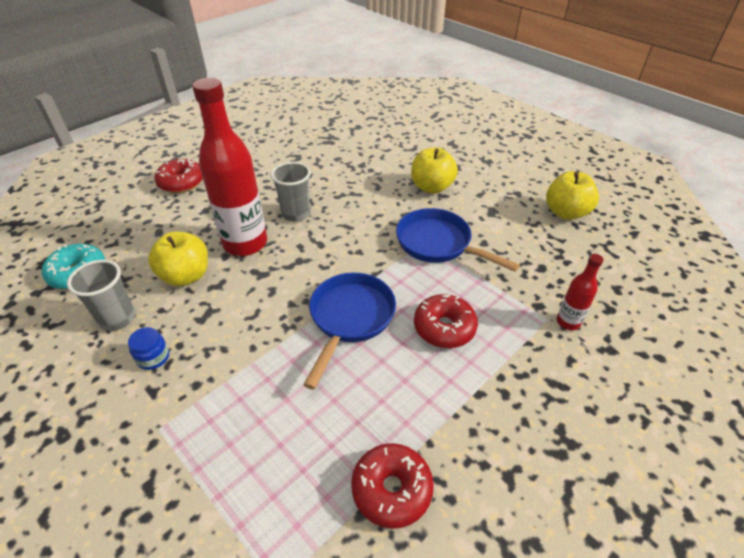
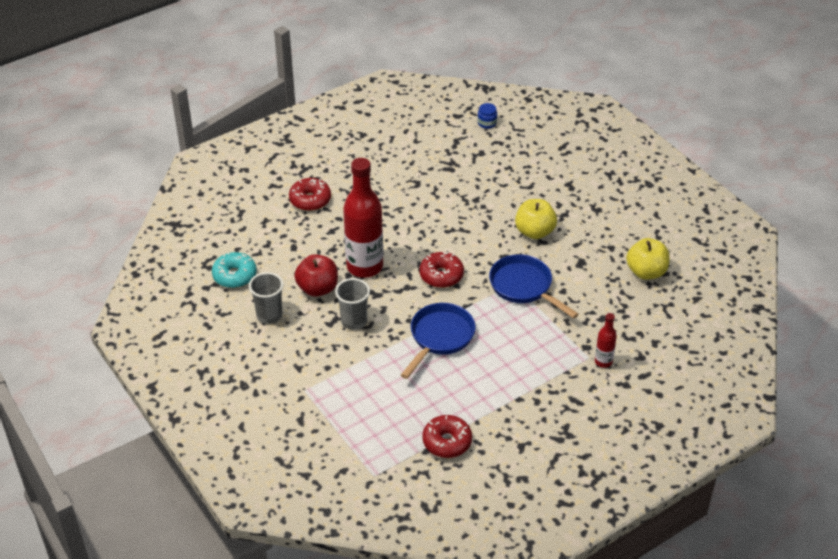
camera: 10 degrees right, 0 degrees up
blue jar [128,327,169,370] -> blue jar moved to [477,103,497,129]
yellow apple [148,232,208,286] -> red apple [294,254,338,297]
grey cup [270,162,311,222] -> grey cup moved to [335,278,370,330]
red donut [414,294,478,348] -> red donut moved to [420,252,464,288]

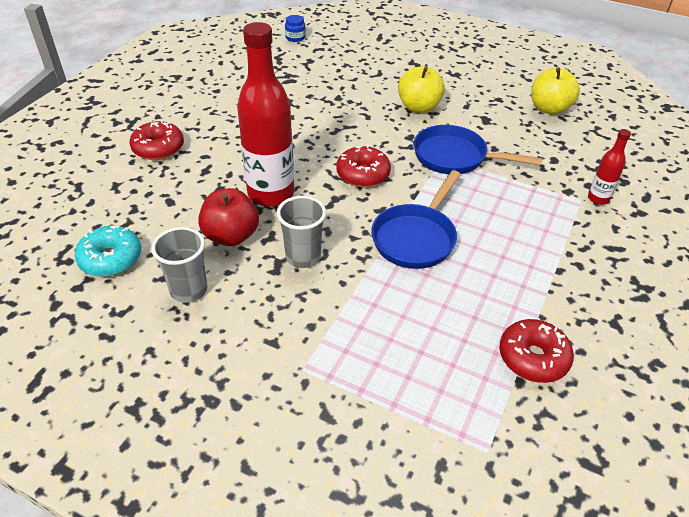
camera: 30 degrees left, 0 degrees up
blue pan [401,303,476,379] -> blue pan turned 150 degrees counterclockwise [371,170,461,269]

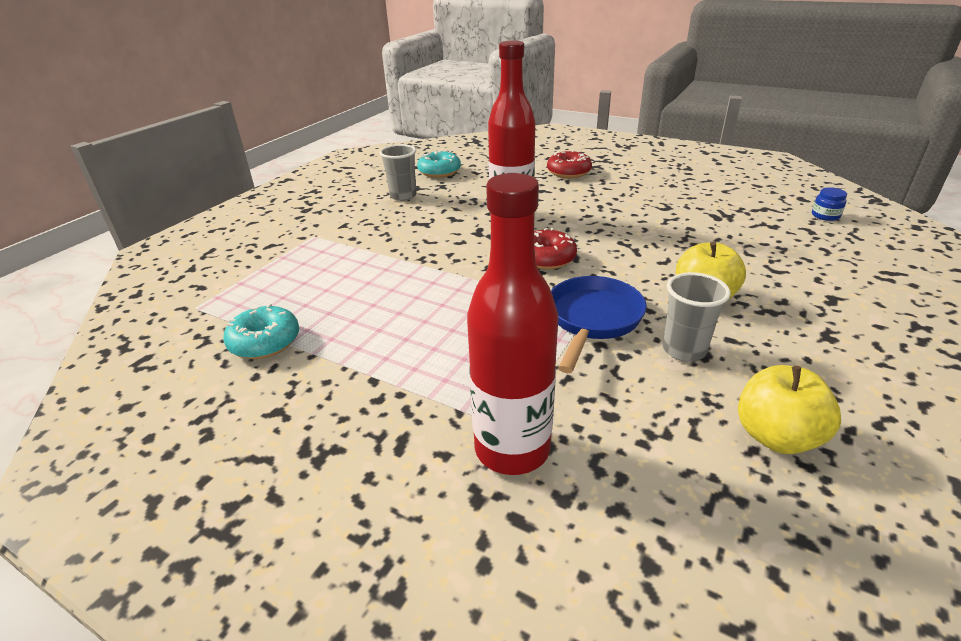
camera: 95 degrees right, 10 degrees down
red apple [198,188,259,246] -> none
grey cup [277,196,326,268] -> grey cup moved to [663,272,731,362]
blue pan [371,170,461,269] -> none
red donut [499,319,574,383] -> turquoise donut [224,304,299,359]
red bottle [588,129,631,205] -> red bottle [467,173,558,475], size x2.16

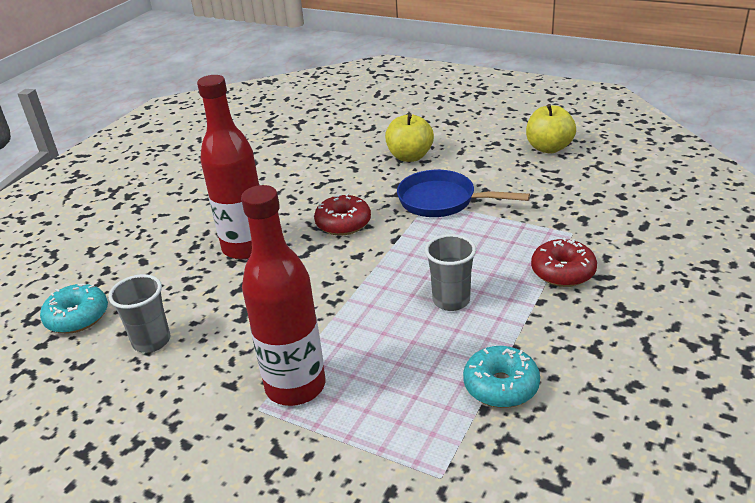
camera: 90 degrees left, 0 degrees up
red bottle [467,173,558,475] -> red bottle moved to [241,185,325,406]
red donut [547,150,592,178] -> red donut moved to [531,237,597,287]
grey cup [663,272,731,362] -> grey cup moved to [425,234,476,311]
blue jar [812,187,847,221] -> none

